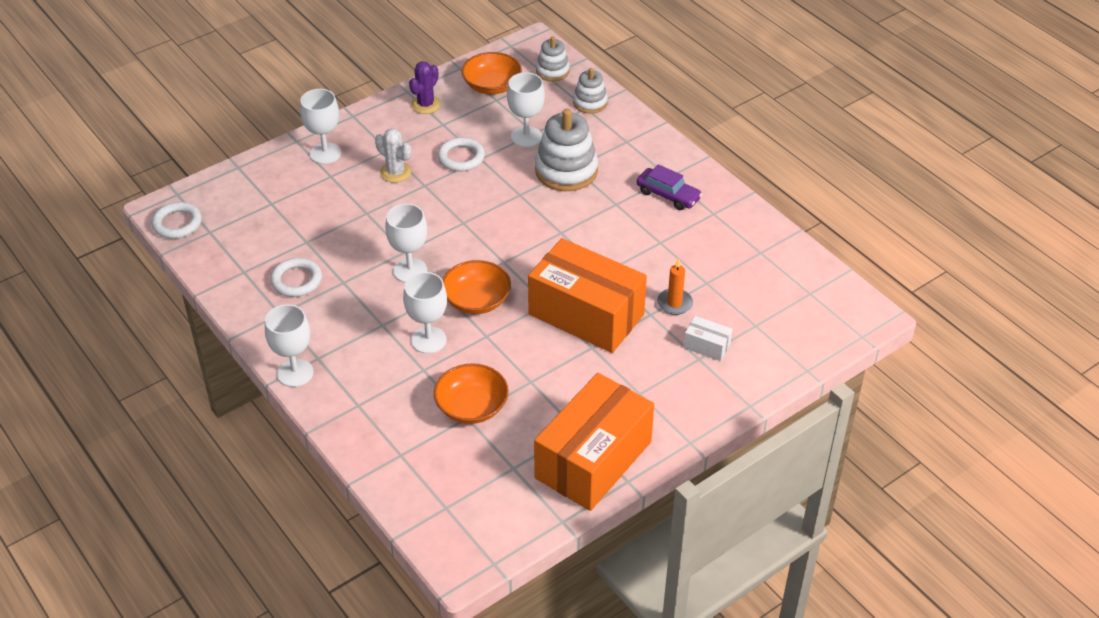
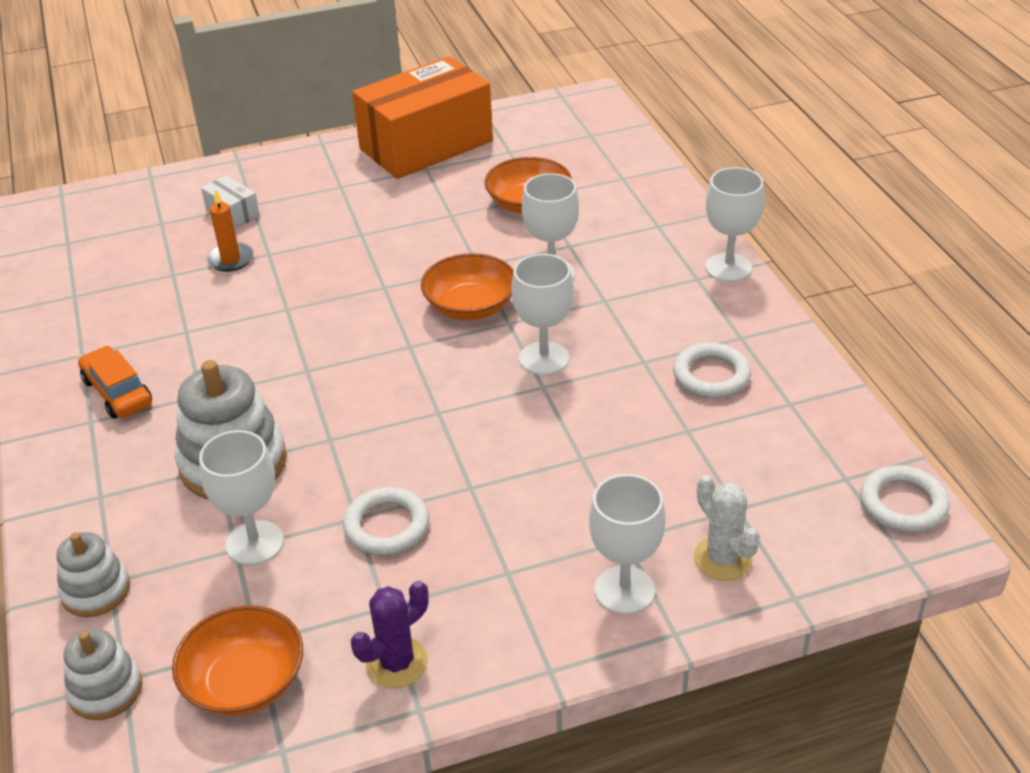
camera: 160 degrees left, 5 degrees down
white cactus [375,128,411,183] -> white cactus moved to [694,475,760,581]
orange box [528,238,647,353] -> none
purple car [637,164,702,210] -> orange car [78,346,152,419]

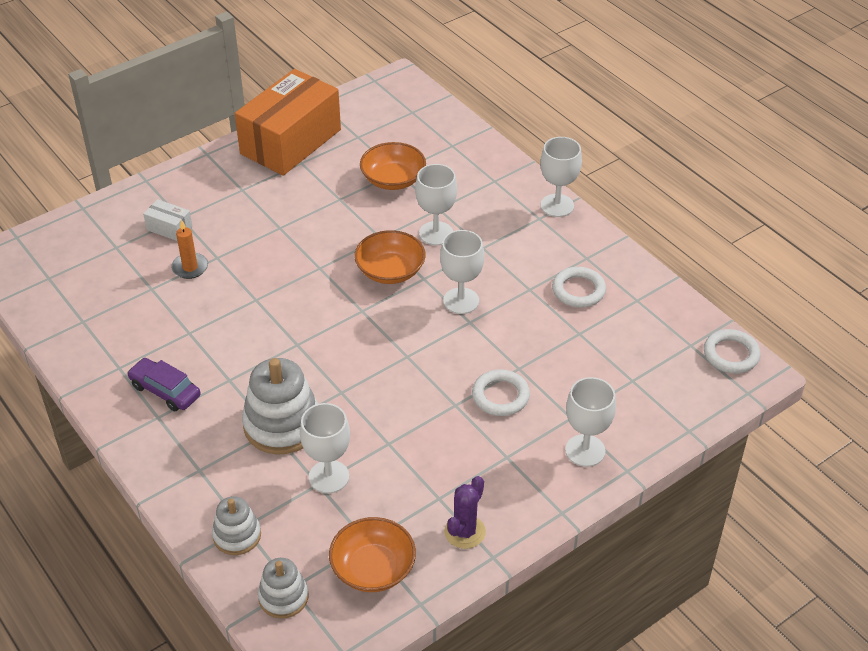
camera: 20 degrees left, 5 degrees up
orange car [78,346,152,419] -> purple car [127,358,200,411]
white ring [343,487,429,555] -> white ring moved to [472,370,530,416]
white cactus [694,475,760,581] -> none

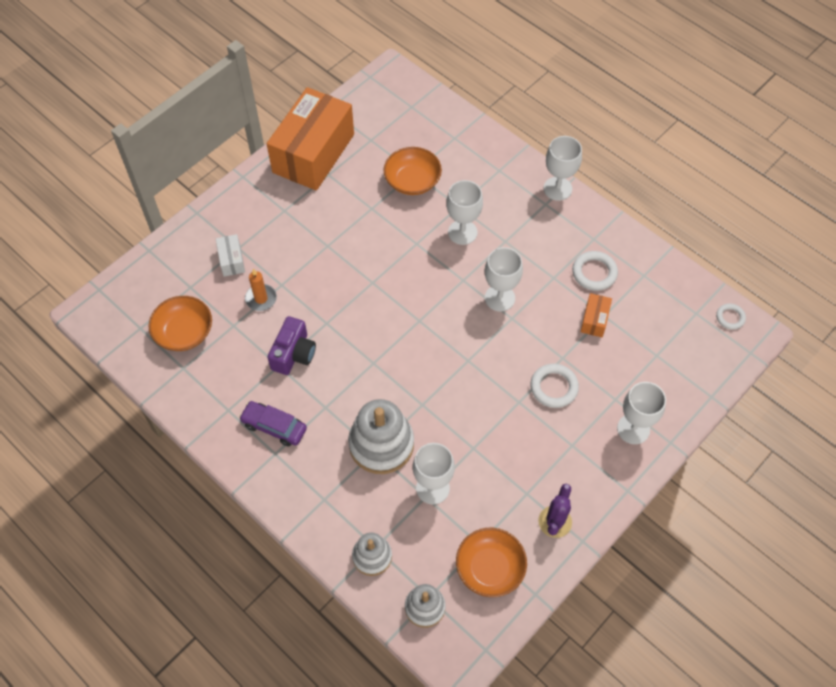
camera: 10 degrees left, 15 degrees up
white box [143,199,192,241] -> white box turned 60 degrees clockwise [216,234,245,277]
orange bowl [354,230,426,284] -> orange bowl moved to [148,296,212,351]
white ring [704,329,761,373] -> white ring [716,303,746,330], size x0.63
none -> purple camera [267,316,316,375]
none -> orange box [580,293,612,337]

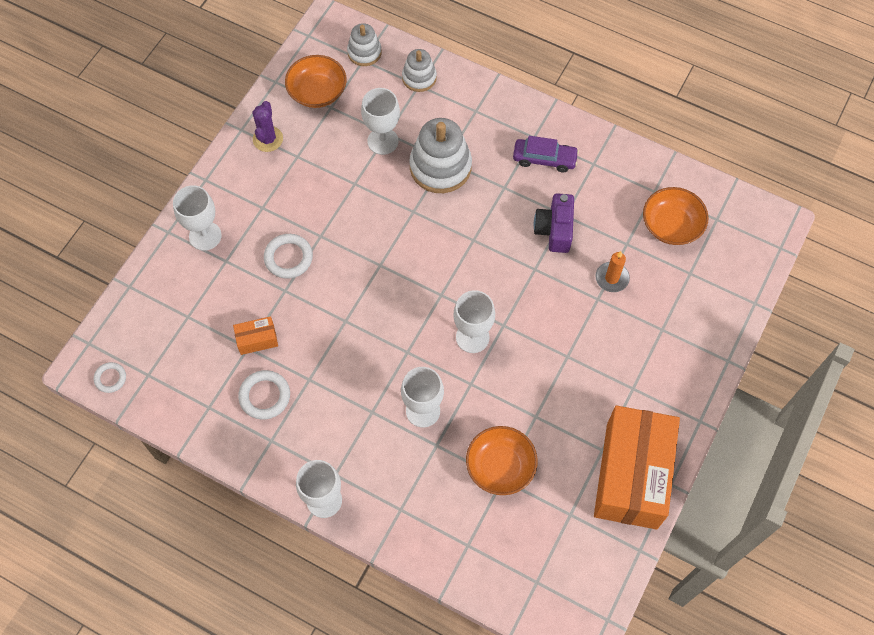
camera: 165 degrees right, 5 degrees up
white box [216,234,245,277] -> none
white goblet [485,247,523,312] -> white goblet moved to [453,290,495,353]
orange box [580,293,612,337] -> orange box turned 75 degrees clockwise [233,316,278,355]

